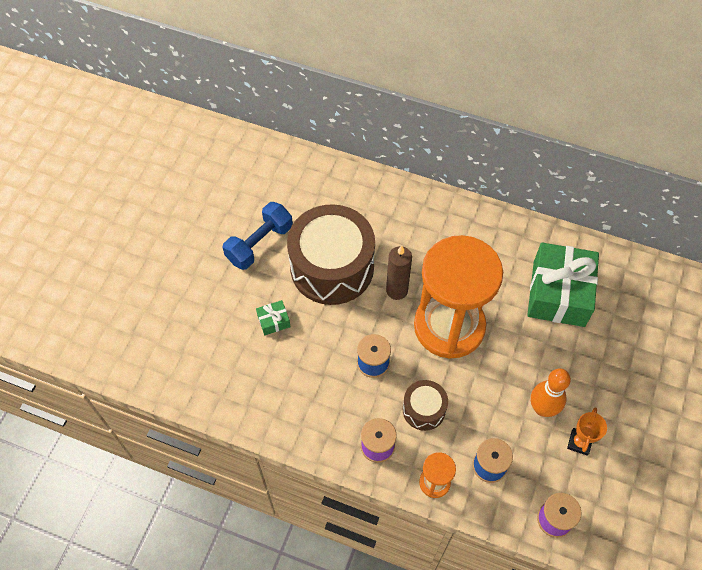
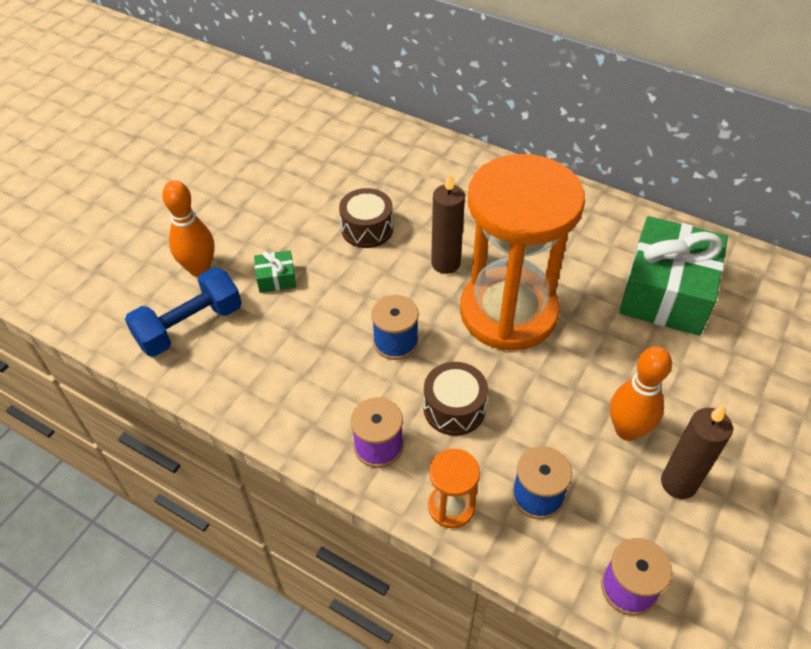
camera: 10 degrees right, 10 degrees down
blue dumbbell [223,202,293,270] -> blue dumbbell moved to [125,267,242,357]
brown drum [287,204,375,305] -> brown drum [339,188,393,248], size x0.47
orange trophy [567,407,607,456] -> brown candle [661,405,733,499]
none -> orange bowling pin [162,181,215,277]

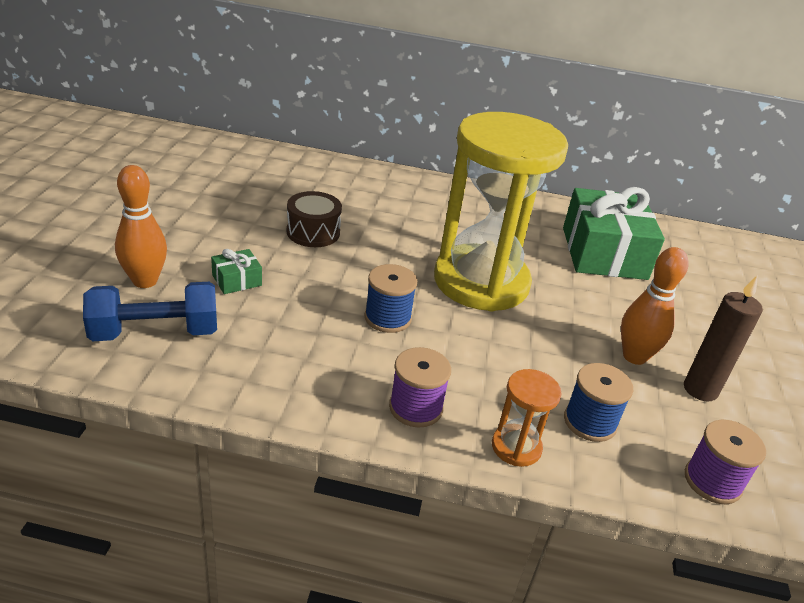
camera: 25 degrees left, 15 degrees down
blue dumbbell [125,267,242,357] -> blue dumbbell turned 45 degrees clockwise [83,282,217,341]
brown drum [424,362,488,436] -> none
brown candle [431,173,465,274] -> none
orange hourglass [460,154,585,351] -> yellow hourglass [434,112,568,312]

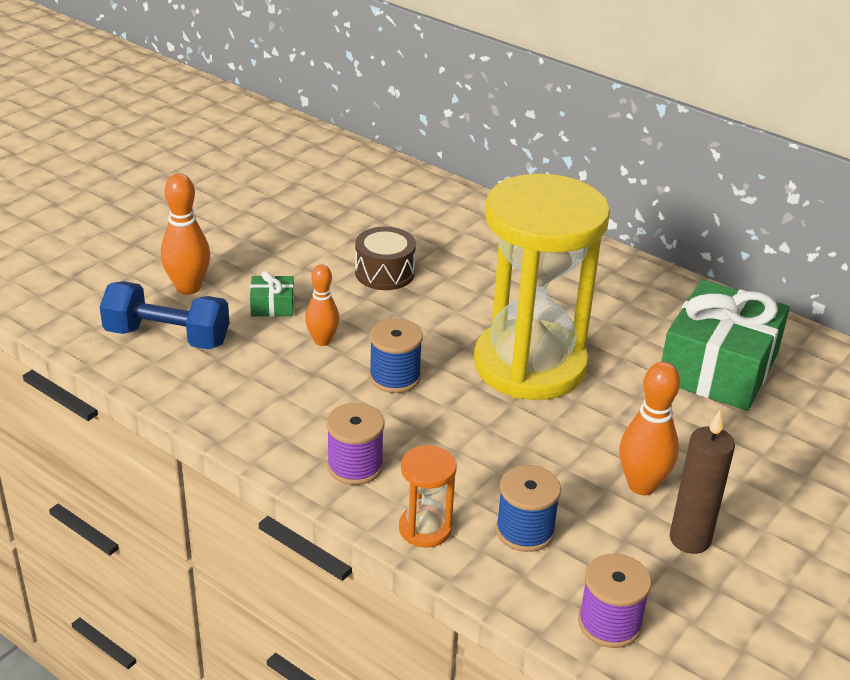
camera: 30 degrees right, 0 degrees up
none -> orange bowling pin [305,264,339,346]

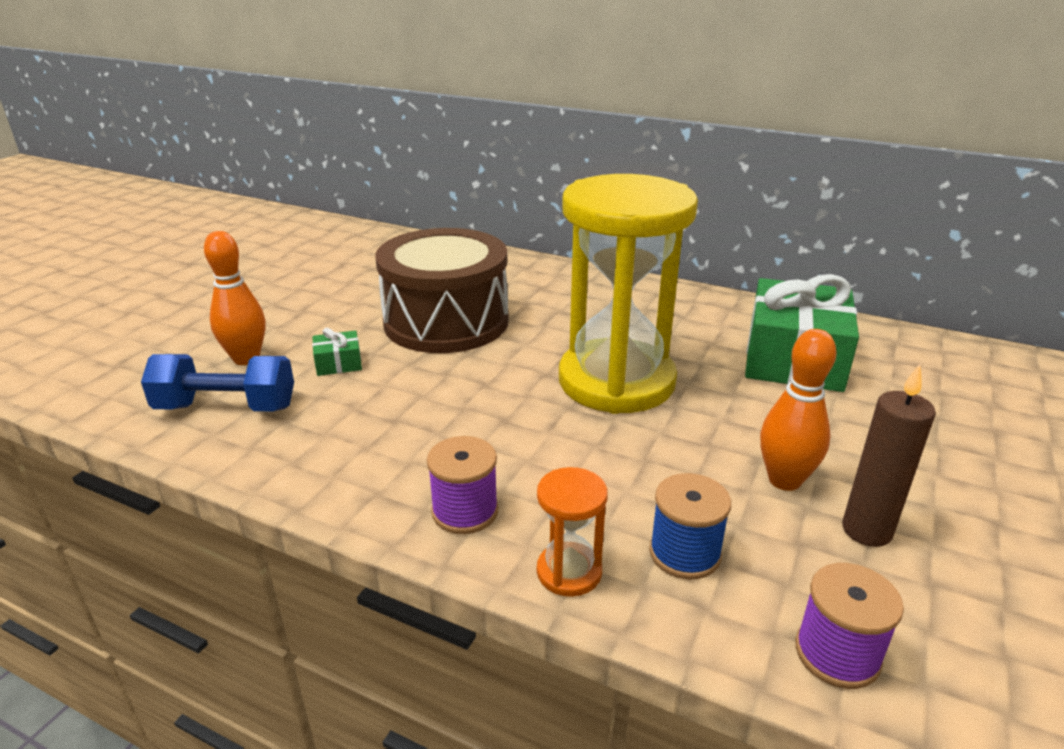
camera: 10 degrees left, 5 degrees down
orange bowling pin [305,264,339,346] -> none
brown drum [355,227,416,290] -> brown drum [375,228,509,353], size x2.11
blue spool [369,319,423,393] -> none

